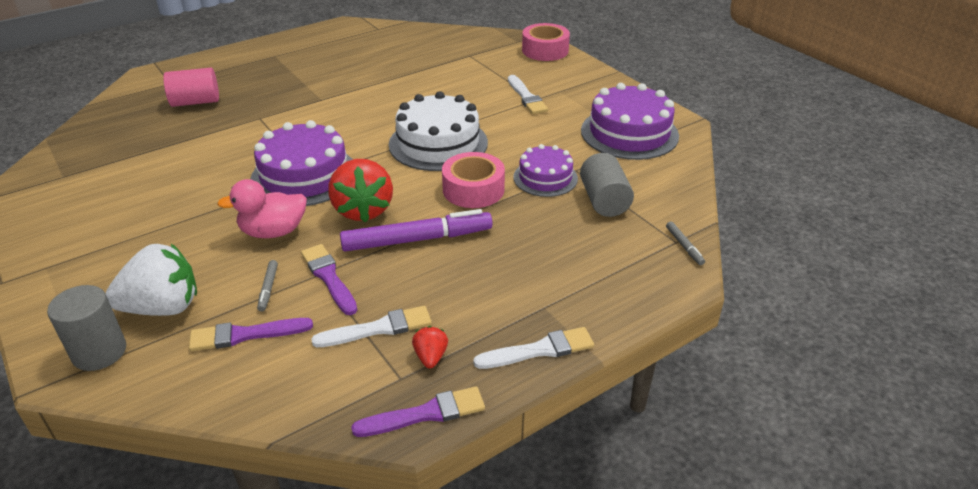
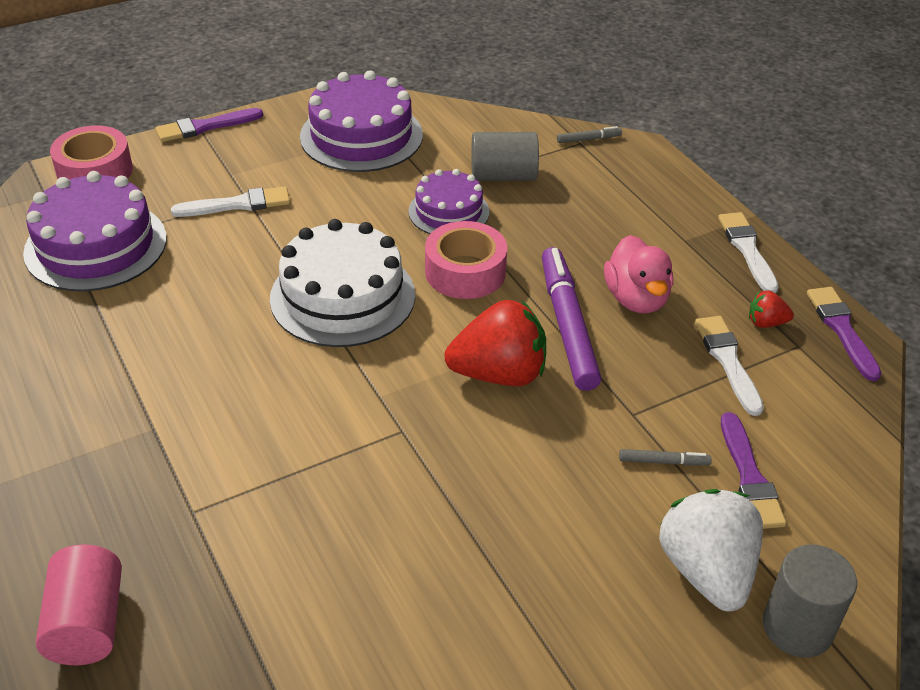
camera: 85 degrees left, 5 degrees up
pink duck [217,179,307,238] -> pink duck moved to [604,235,673,313]
purple cake [250,120,353,206] -> purple cake moved to [23,171,167,292]
purple brush [301,244,357,315] -> purple brush moved to [155,108,263,142]

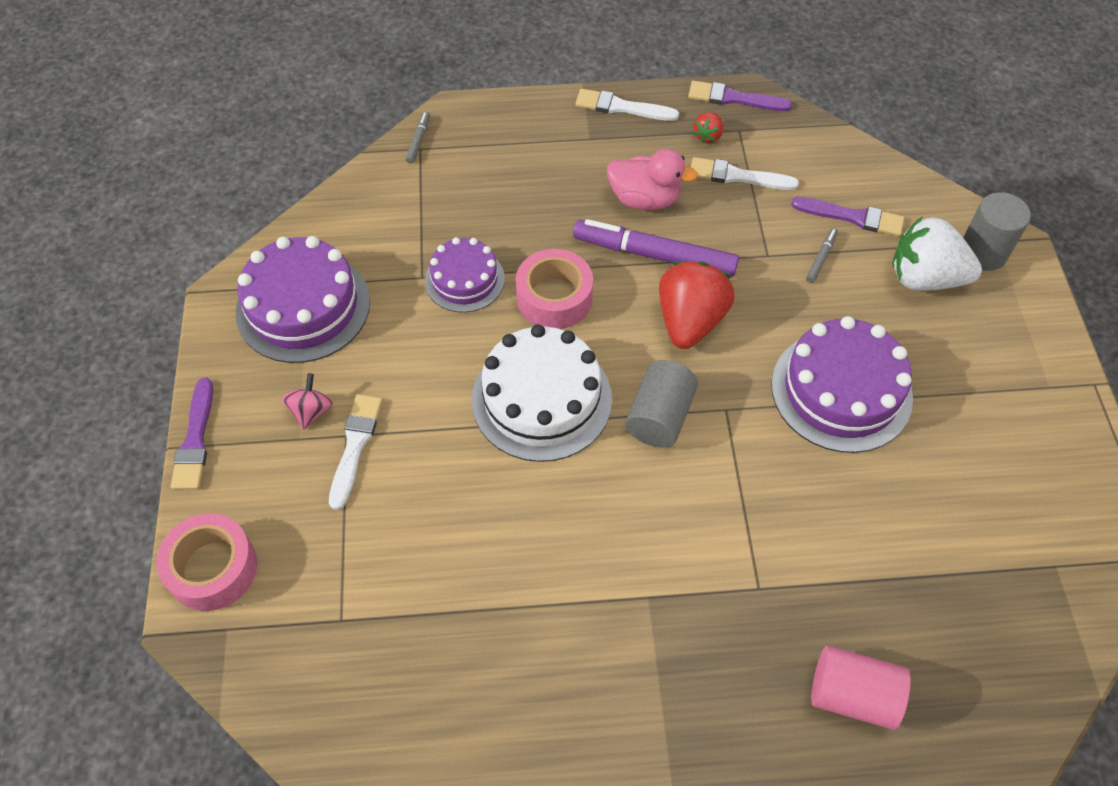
camera: 65 degrees left, 15 degrees up
purple cake [23,171,167,292] -> purple cake moved to [771,316,913,453]
grey cylinder [471,132,539,181] -> grey cylinder moved to [625,360,698,448]
none -> pink spinning top [282,373,333,430]

